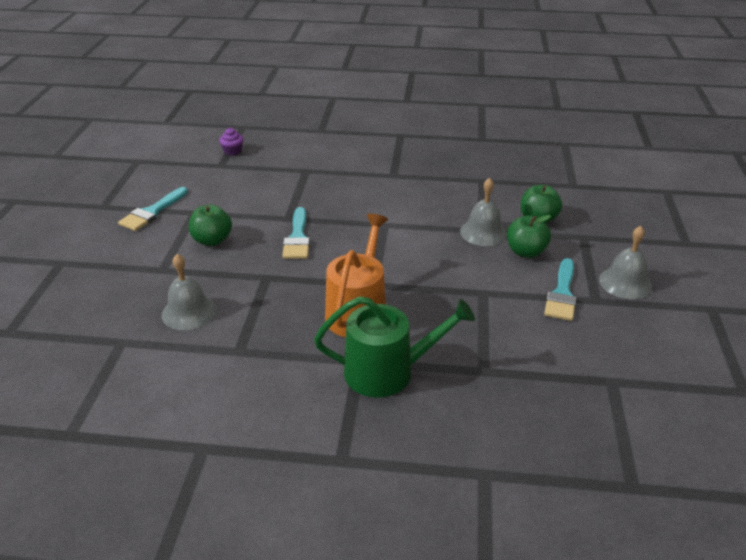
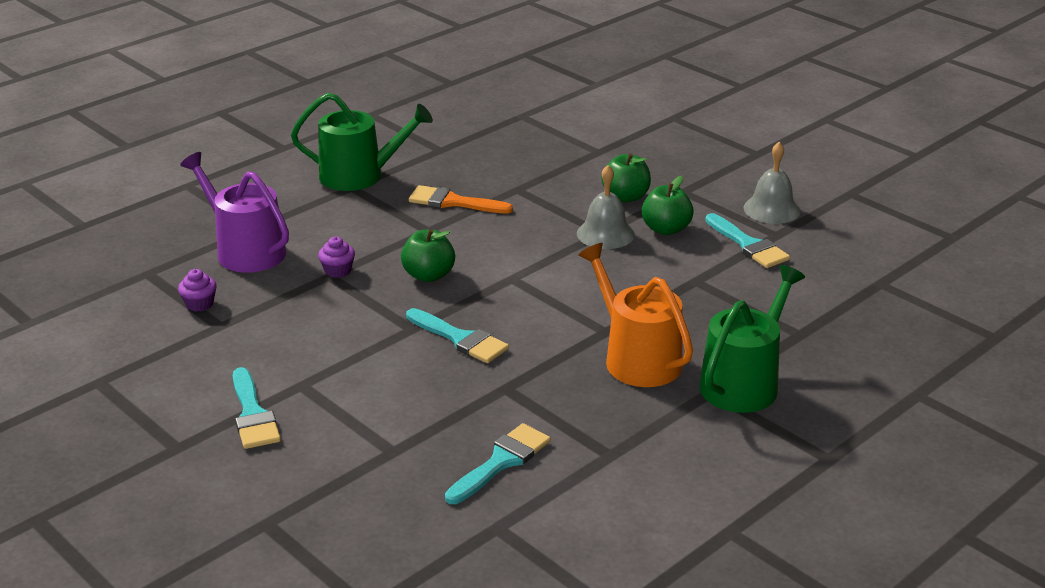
camera: 50 degrees left, 5 degrees down
grey bell [162,254,216,330] -> turquoise brush [445,423,551,504]
green apple [189,204,232,246] -> green apple moved to [401,229,455,282]
none -> purple watering can [180,152,289,273]
none -> green watering can [291,93,433,191]
none -> purple cupcake [318,237,355,278]
none -> orange brush [409,185,513,213]

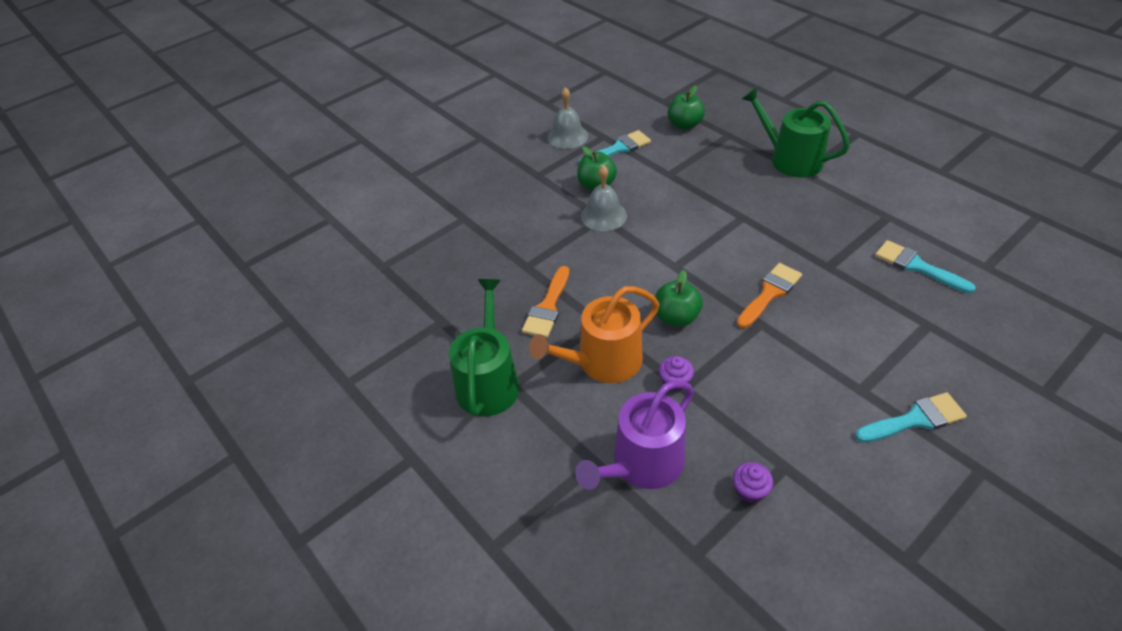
camera: 85 degrees left, 15 degrees up
turquoise brush [406,308,509,363] -> orange brush [737,263,802,328]
orange watering can [578,243,693,387] -> orange watering can moved to [529,286,659,383]
green apple [601,154,651,202] -> green apple moved to [668,85,705,130]

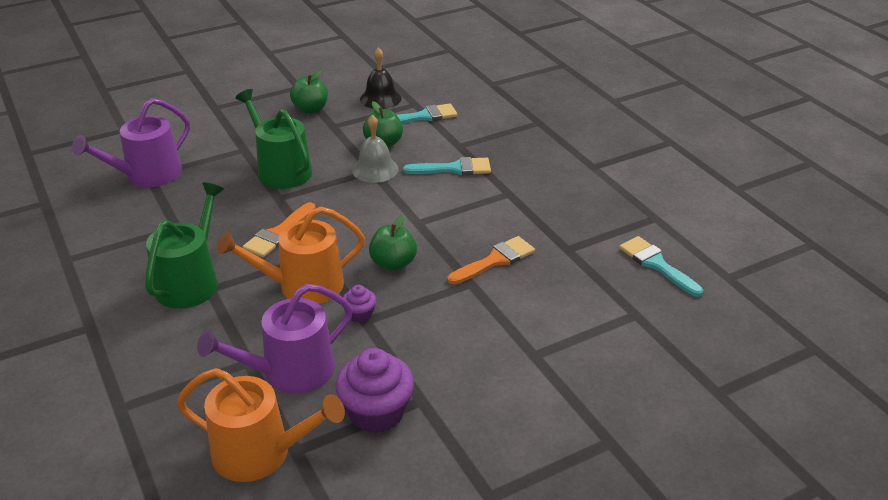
camera: 10 degrees right, 10 degrees down
grey bell [547,87,588,149] -> black bell [360,47,402,109]
green apple [668,85,705,130] -> green apple moved to [290,70,328,113]
purple cupcake [733,462,773,503] -> purple cupcake [335,348,414,433], size x1.99
green watering can [742,87,850,178] -> green watering can moved to [235,89,312,189]
turquoise brush [855,392,967,443] -> turquoise brush moved to [403,157,491,175]
none -> purple watering can [72,98,190,187]
none -> orange watering can [177,368,345,482]

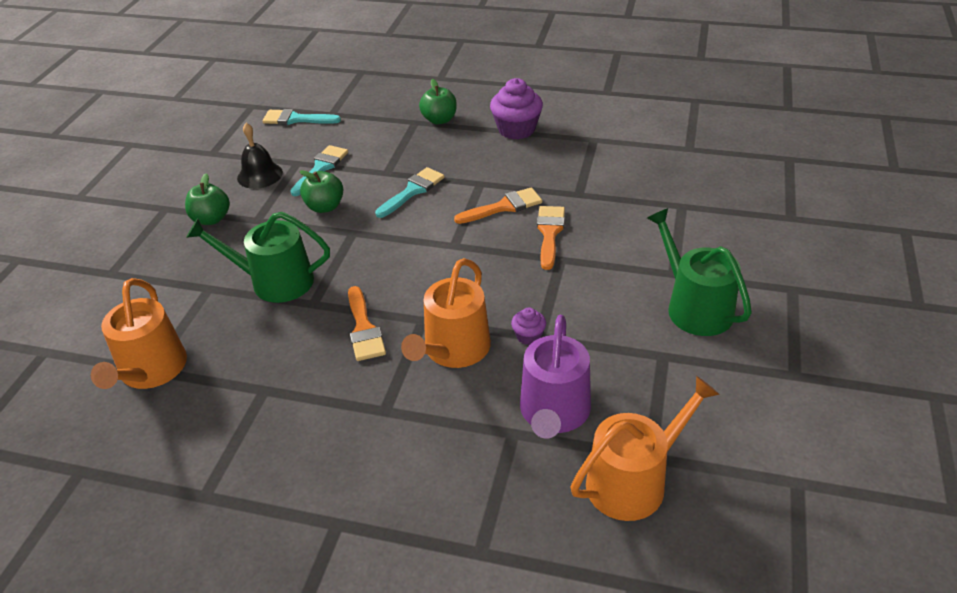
camera: 45 degrees left, 5 degrees up
purple watering can [72,98,190,187] -> orange watering can [91,278,187,389]
green watering can [145,182,224,309] -> green watering can moved to [647,208,752,336]
purple cupcake [335,348,414,433] -> purple cupcake moved to [490,78,543,140]
grey bell [352,115,399,183] -> none
green apple [369,215,417,271] -> green apple moved to [419,79,457,125]
turquoise brush [619,236,703,297] -> turquoise brush moved to [263,109,341,125]
none -> orange brush [454,187,542,224]

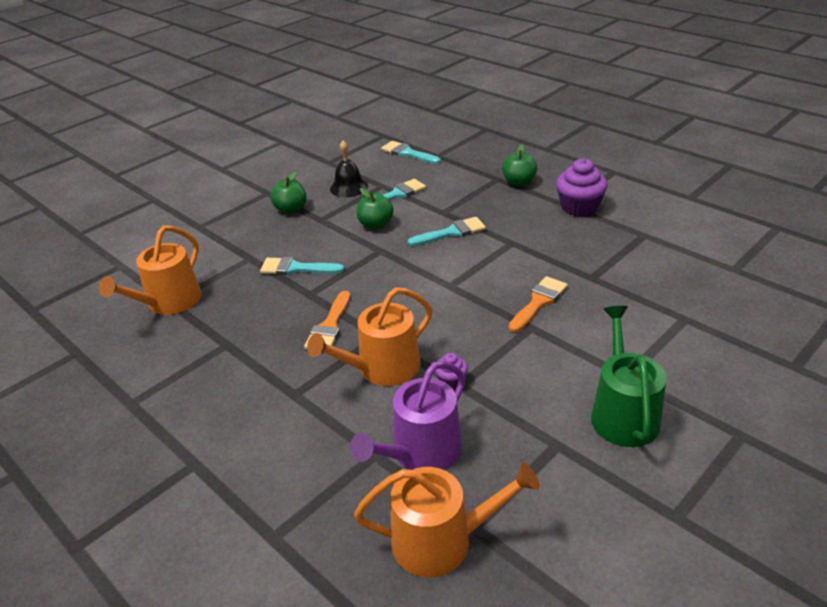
camera: 30 degrees right, 5 degrees down
green watering can [186,212,330,303] -> turquoise brush [260,257,344,275]
orange brush [454,187,542,224] -> none

